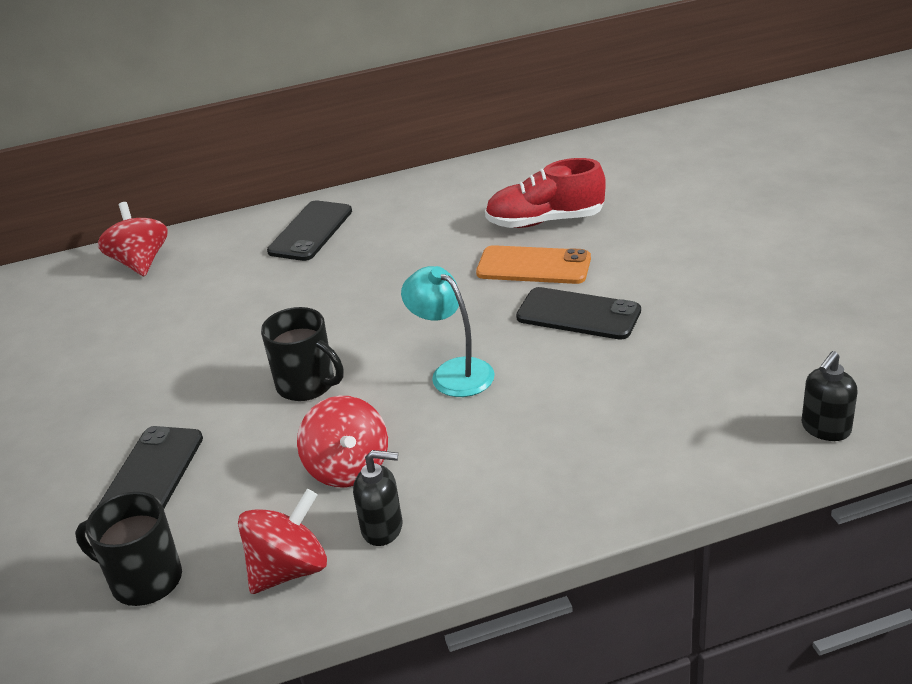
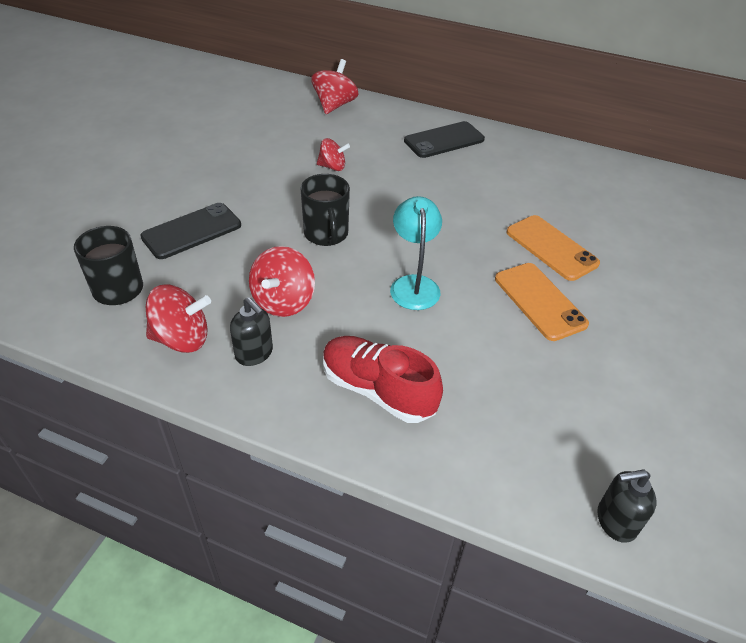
camera: 35 degrees right, 10 degrees up
red shoe [485,158,606,228] -> red shoe moved to [323,336,443,423]
black phone [516,287,641,340] -> orange phone [495,263,589,341]
none -> red spinning top [317,138,350,171]

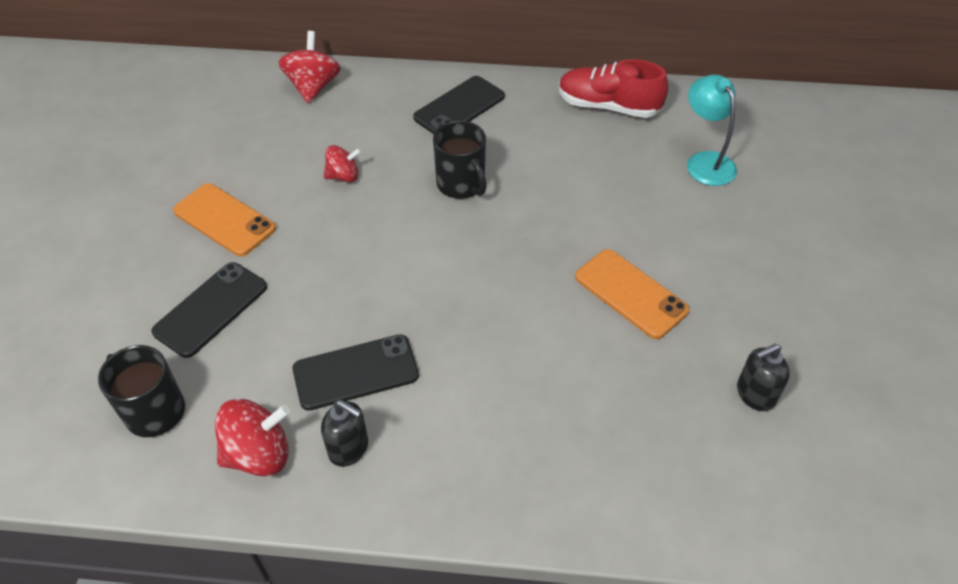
camera: 15 degrees left, 5 degrees up
red spinning top [249,246,315,317] -> black phone [293,334,419,411]
black mug [301,174,350,246] -> black mug moved to [433,121,487,199]
red shoe [323,336,443,423] -> red shoe moved to [559,59,668,118]
turquoise lamp [390,196,442,310] -> turquoise lamp moved to [687,75,737,186]
orange phone [506,215,600,281] -> orange phone moved to [173,183,276,256]
black soap dispenser [597,469,657,543] -> black soap dispenser moved to [737,344,790,411]

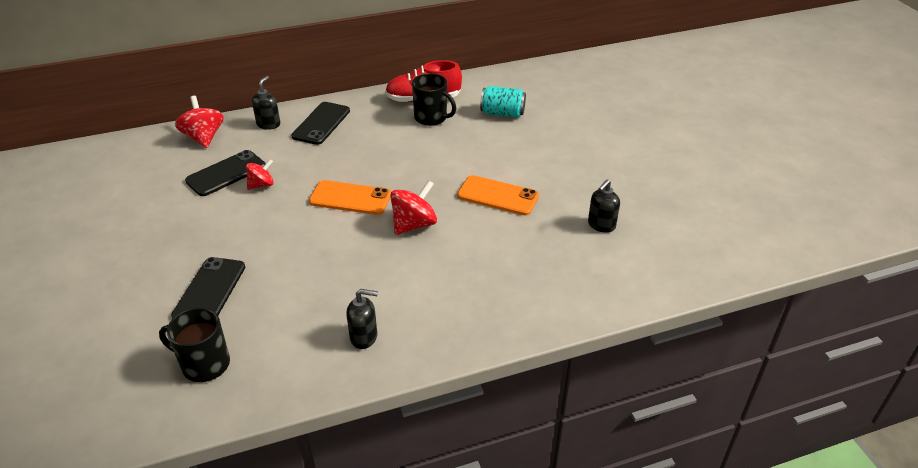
camera: 25 degrees left, 10 degrees down
orange phone [173,183,276,256] -> orange phone moved to [309,180,391,215]
red spinning top [215,399,290,476] -> red spinning top moved to [390,180,437,235]
black phone [293,334,419,411] -> black phone moved to [185,150,265,196]
black mug [433,121,487,199] -> black mug moved to [412,73,456,126]
turquoise lamp [687,75,737,186] -> turquoise can [480,86,526,118]
none -> black soap dispenser [252,76,280,130]

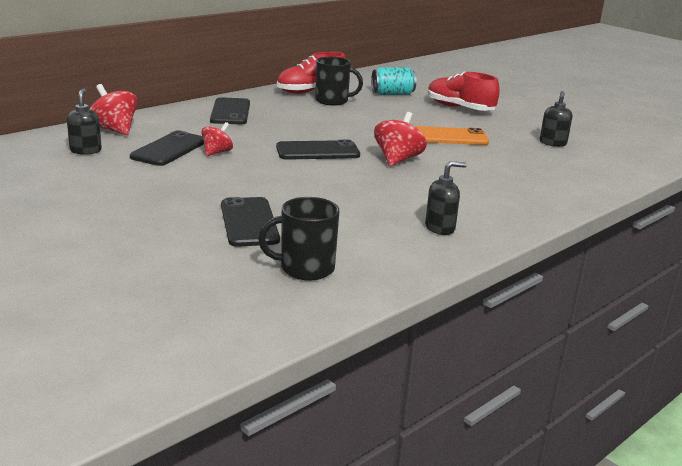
camera: 25 degrees left, 15 degrees down
black soap dispenser [252,76,280,130] -> black soap dispenser moved to [67,89,102,155]
orange phone [309,180,391,215] -> black phone [276,140,360,160]
none -> red shoe [428,72,500,111]

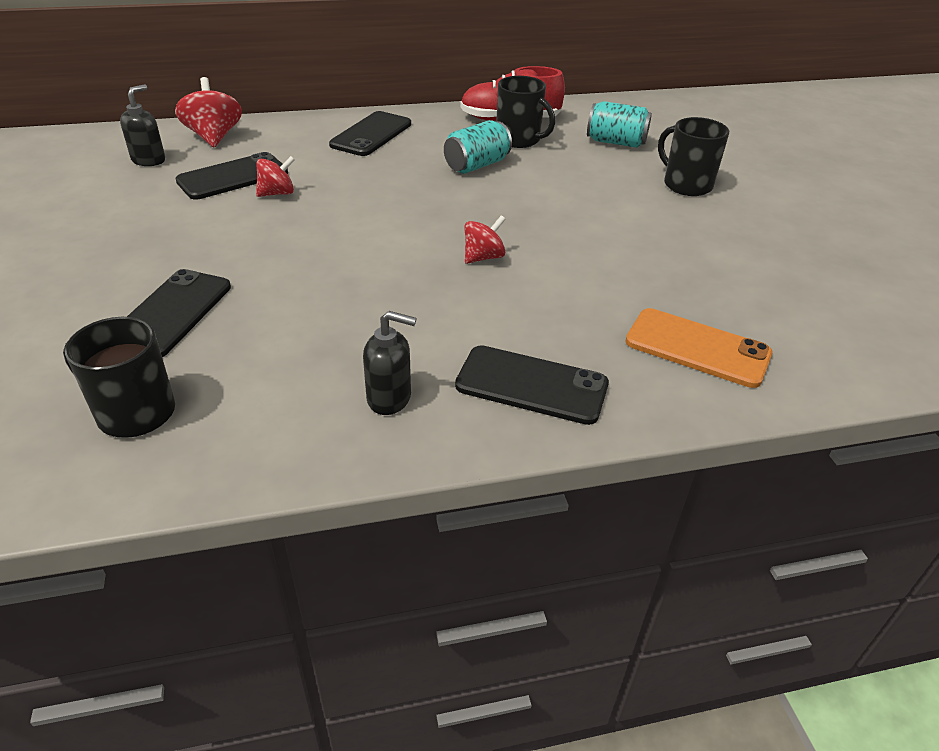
camera: 30 degrees right, 15 degrees up
black phone [276,140,360,160] -> black phone moved to [455,345,609,425]
red spinning top [374,112,427,166] -> red spinning top [465,215,506,264], size x0.64
orange phone [415,126,489,145] -> orange phone moved to [625,308,773,388]
red shoe [428,72,500,111] -> black mug [658,117,729,196]
black soap dispenser [540,91,572,147] -> none
none -> turquoise can [444,120,512,174]

